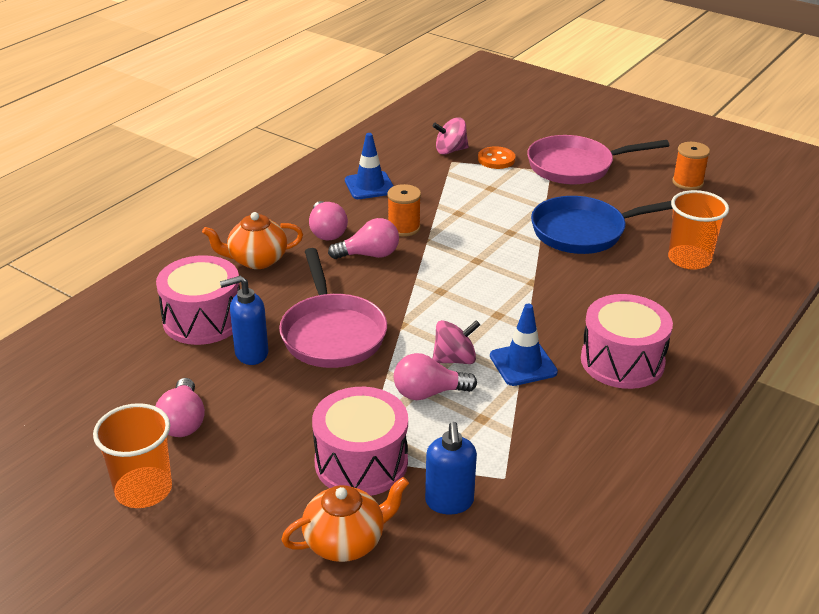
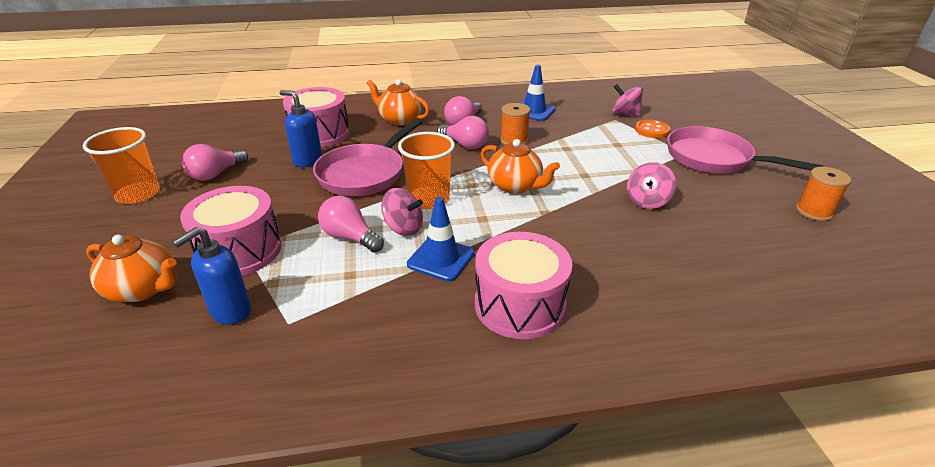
camera: 45 degrees right, 0 degrees up
blue pan [531,196,673,254] -> pink spinning top [627,162,676,209]
orange cup [668,190,729,270] -> orange cup moved to [398,132,455,209]
none -> orange teapot [481,139,560,194]

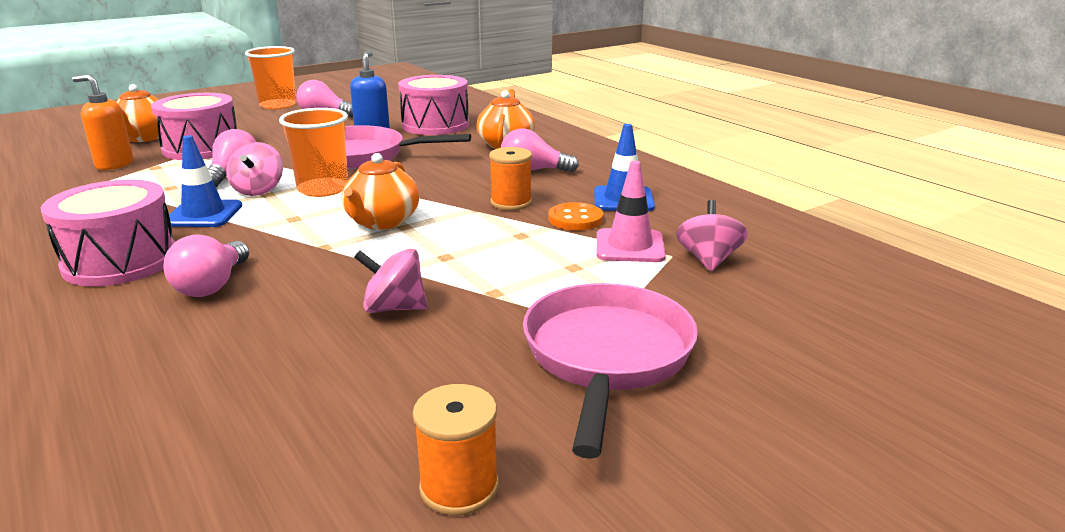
camera: 65 degrees right, 10 degrees down
blue soap dispenser [172,227,251,325] -> orange soap dispenser [72,74,133,170]
pink light bulb [437,116,489,149] -> pink light bulb moved to [163,235,249,297]
orange button [635,119,670,138] -> orange button moved to [548,202,603,230]
none -> pink traffic cone [597,161,666,262]

